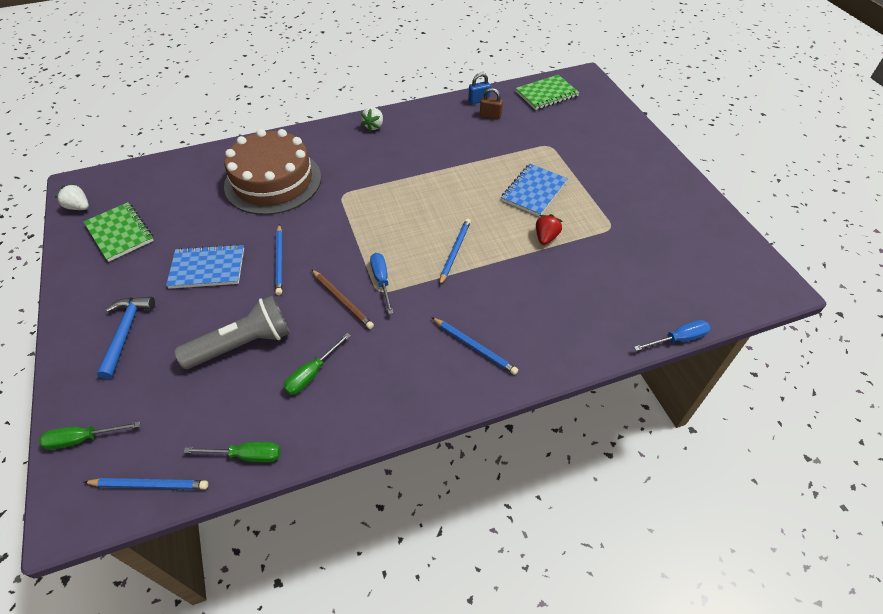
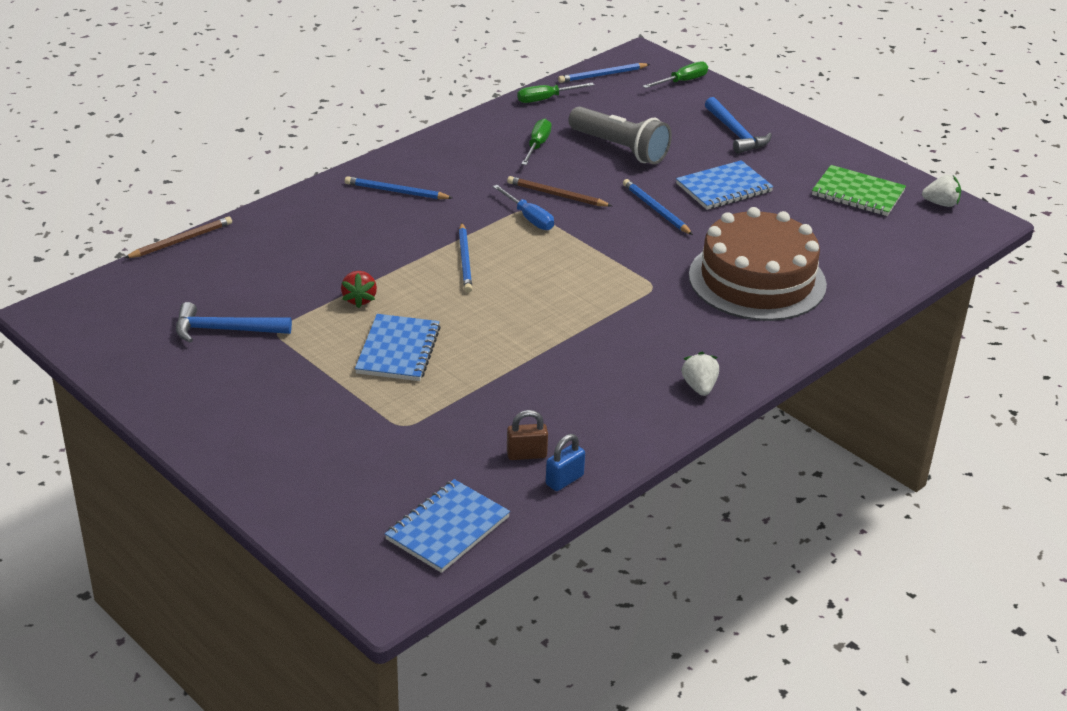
camera: 155 degrees right, 15 degrees down
grey flashlight [175,296,290,369] -> grey flashlight turned 90 degrees counterclockwise [569,106,672,165]
green notebook [515,75,579,110] -> blue notebook [385,479,510,573]
blue screwdriver [634,320,711,351] -> brown pencil [124,216,232,258]
none -> blue hammer [176,302,292,343]

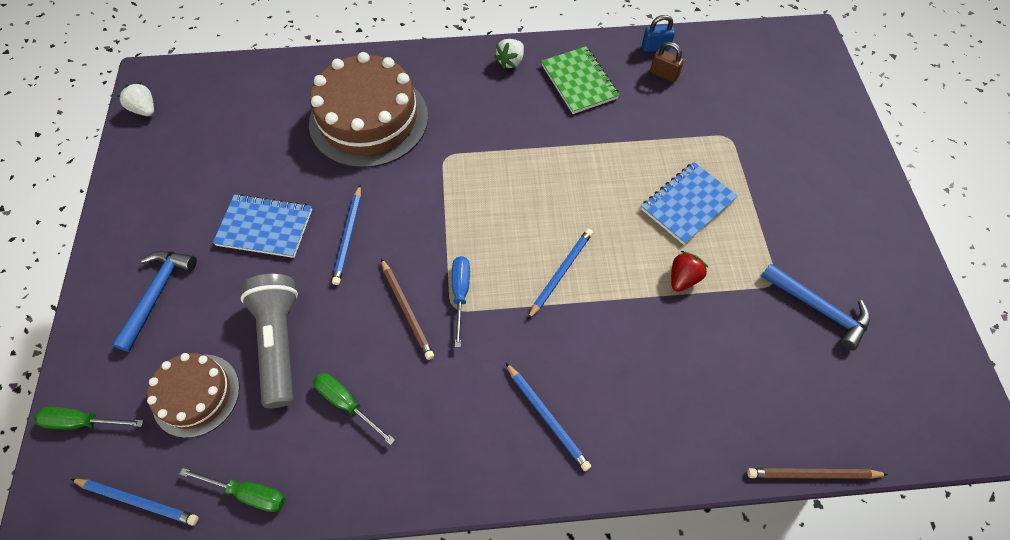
camera: 140 degrees left, 25 degrees up
blue notebook [385,479,510,573] -> none
green screwdriver [521,119,551,165] -> green screwdriver turned 75 degrees clockwise [313,373,395,445]
green notebook [812,165,906,216] -> green notebook moved to [541,46,619,114]
none -> brown cake [147,353,240,438]

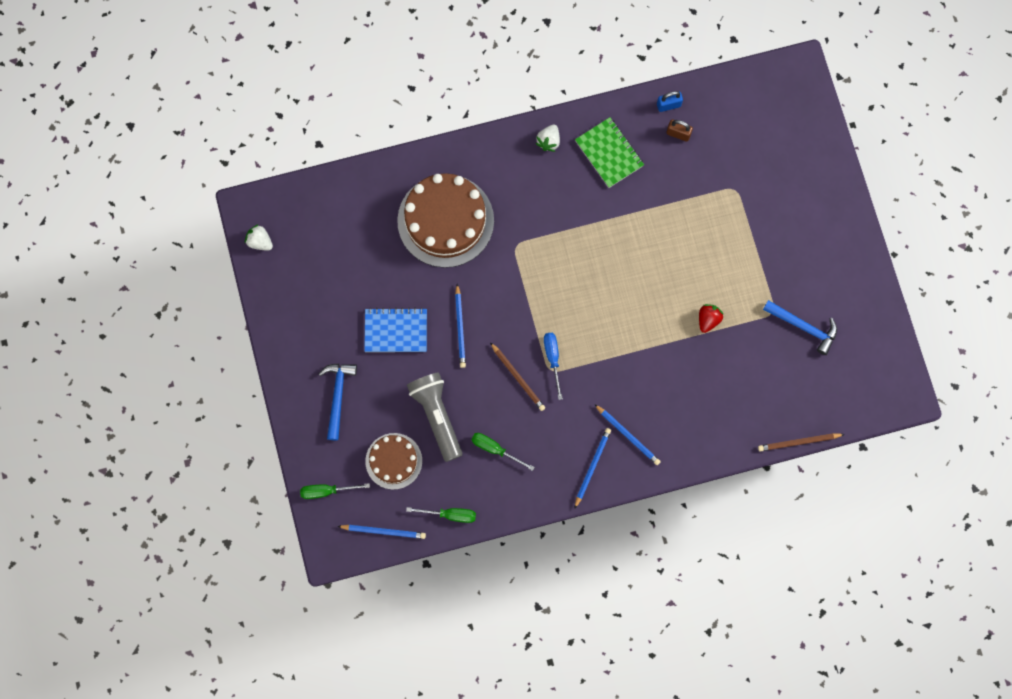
camera: 10 degrees left, 15 degrees up
blue pencil [527,229,593,320] -> blue pencil moved to [574,428,611,509]
blue notebook [641,162,738,245] -> none

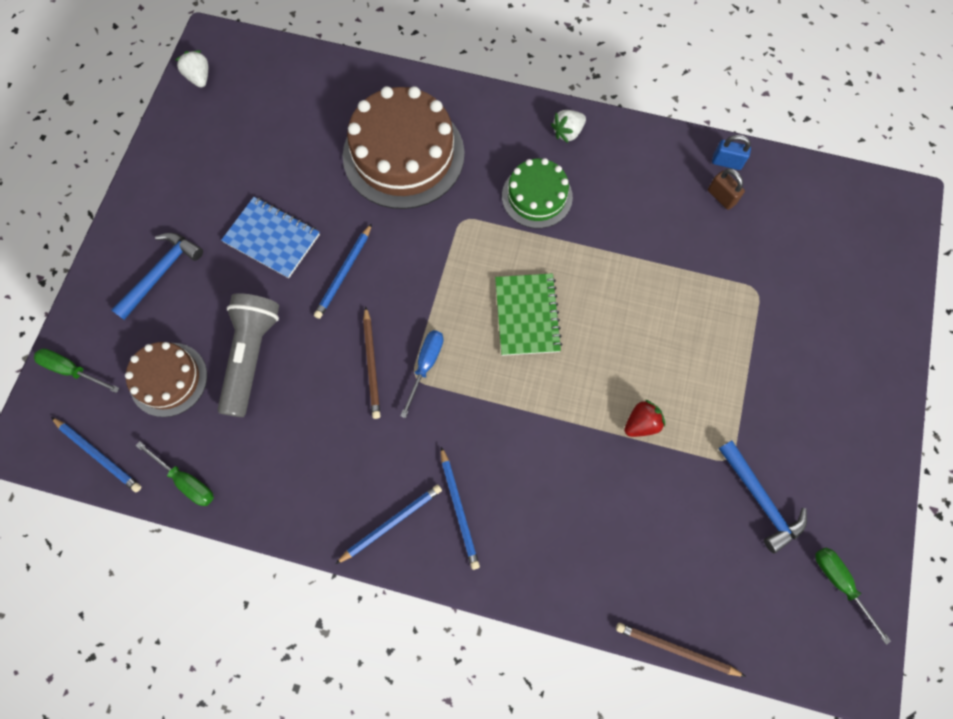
camera: 30 degrees right, 5 degrees down
green screwdriver [471,433,535,471] -> green screwdriver moved to [815,548,891,645]
green notebook [575,117,644,188] -> green notebook moved to [495,273,562,356]
none -> green cake [502,158,573,228]

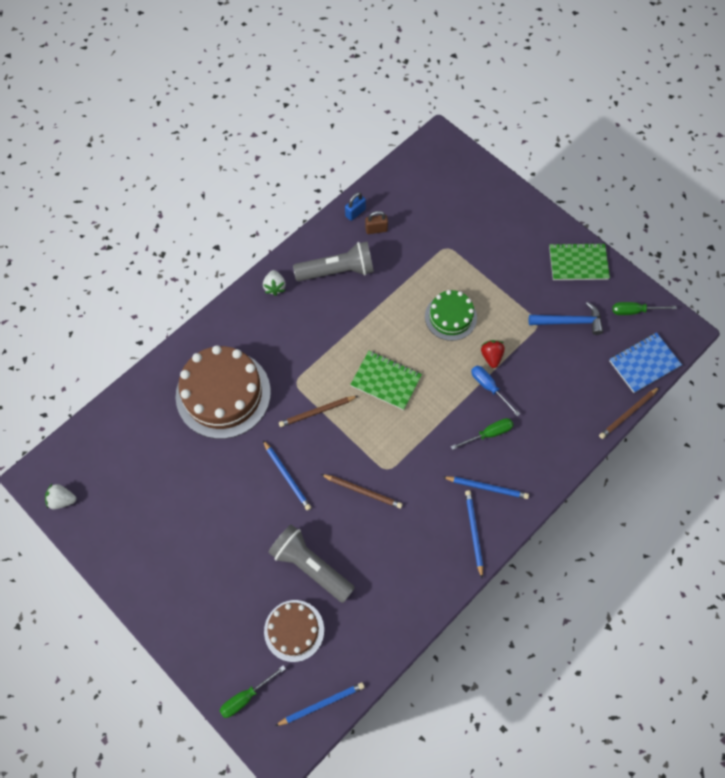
camera: 60 degrees left, 5 degrees down
blue hammer [111,233,203,320] -> none
green screwdriver [136,441,214,506] -> green screwdriver moved to [451,418,513,450]
blue notebook [221,197,320,278] -> blue notebook moved to [609,332,682,393]
blue screwdriver [400,330,444,418] -> blue screwdriver moved to [471,366,520,416]
green cake [502,158,573,228] -> green cake moved to [425,290,477,341]
none -> brown pencil [279,396,358,427]
none -> grey flashlight [293,242,374,281]
none -> green notebook [549,243,610,280]

